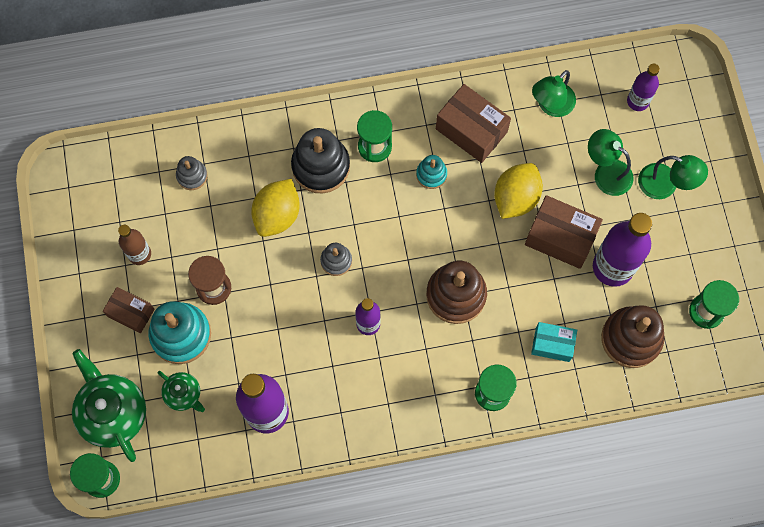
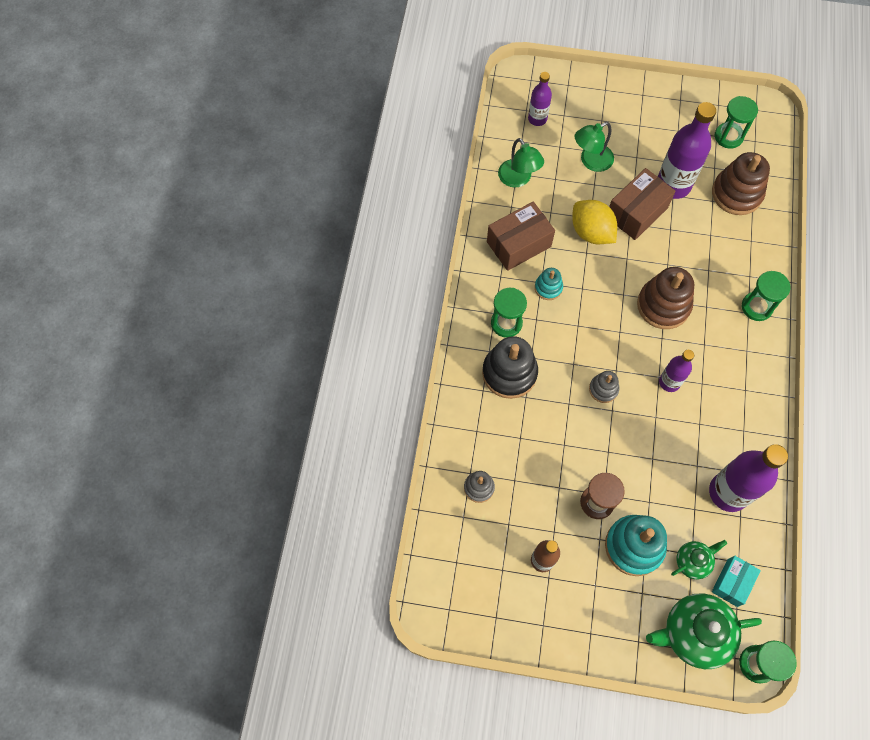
camera: 70 degrees left, 5 degrees down
brown box [103,287,155,334] -> none
yellow lemon [251,179,300,237] -> none
turquoise box [531,322,577,362] -> turquoise box moved to [712,556,761,607]
green lamp [638,155,708,199] -> none

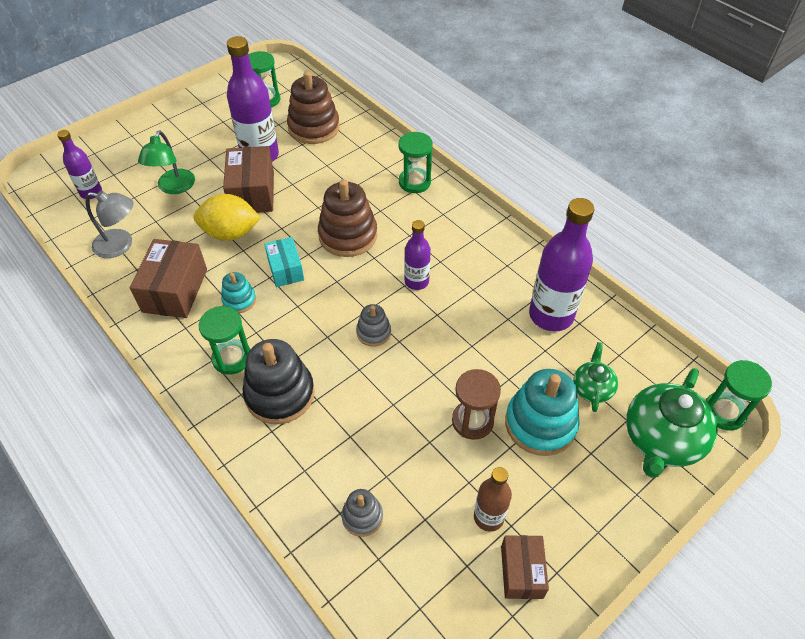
camera: 50 degrees left, 15 degrees down
green lamp [498,138,544,187] -> grey lamp [86,191,134,258]
turquoise box [712,556,761,607] -> turquoise box moved to [264,237,304,287]
none -> brown box [501,535,549,599]

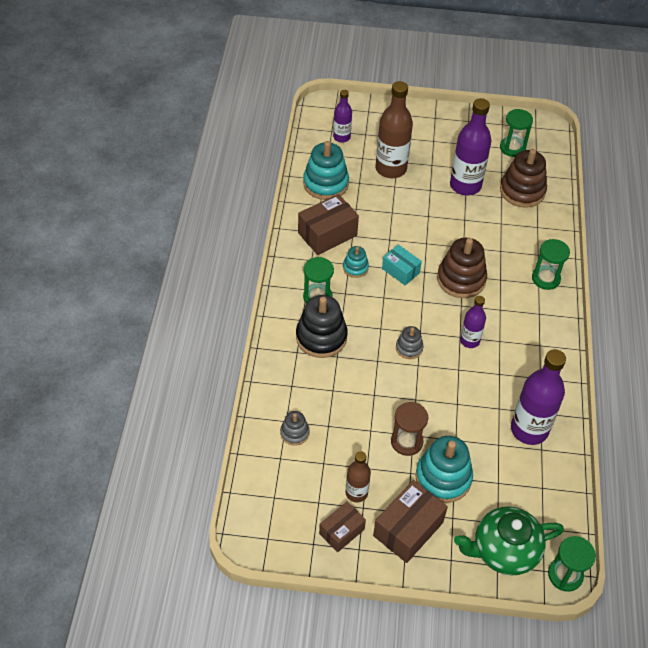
camera: 45 degrees right, 0 degrees up
grey lamp [86,191,134,258] -> turquoise stacking toy [303,141,349,200]
green lamp [138,130,195,194] -> brown bottle [375,81,413,178]
yellow lemon [194,194,261,241] -> none
brown box [223,146,274,213] -> brown box moved to [373,480,448,563]
turquoise box [264,237,304,287] -> turquoise box turned 75 degrees counterclockwise [382,245,422,285]
green teapot [573,342,618,412] -> none

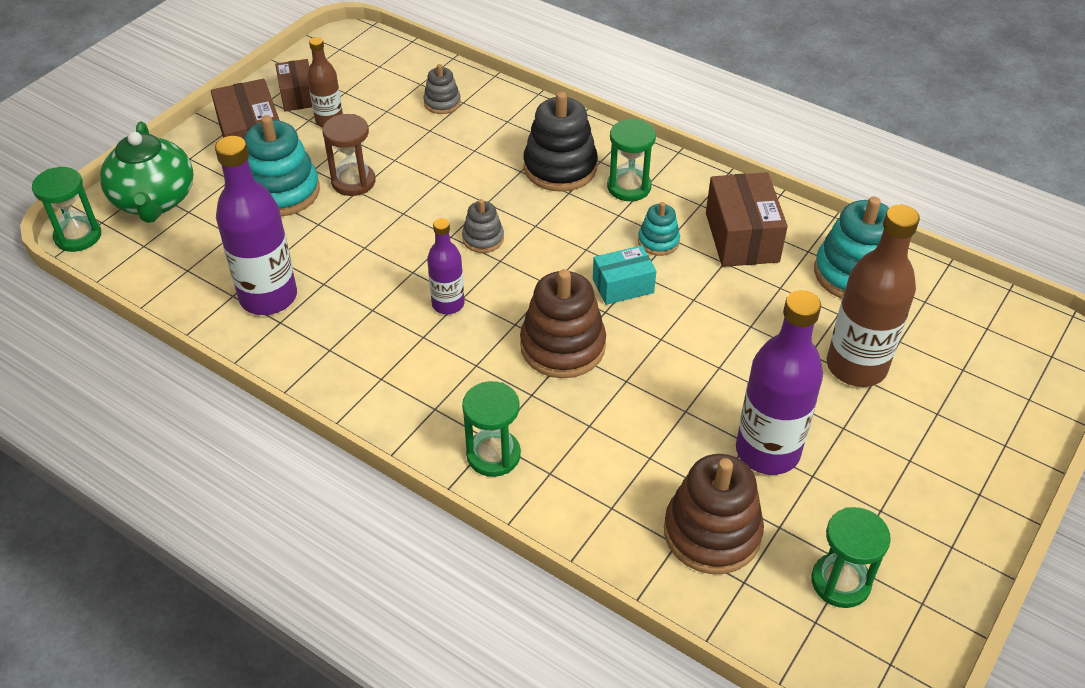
camera: 120 degrees right, 5 degrees down
purple bottle [333,90,352,143] -> none
green teapot [454,506,564,575] -> green teapot turned 150 degrees clockwise [100,121,194,223]

